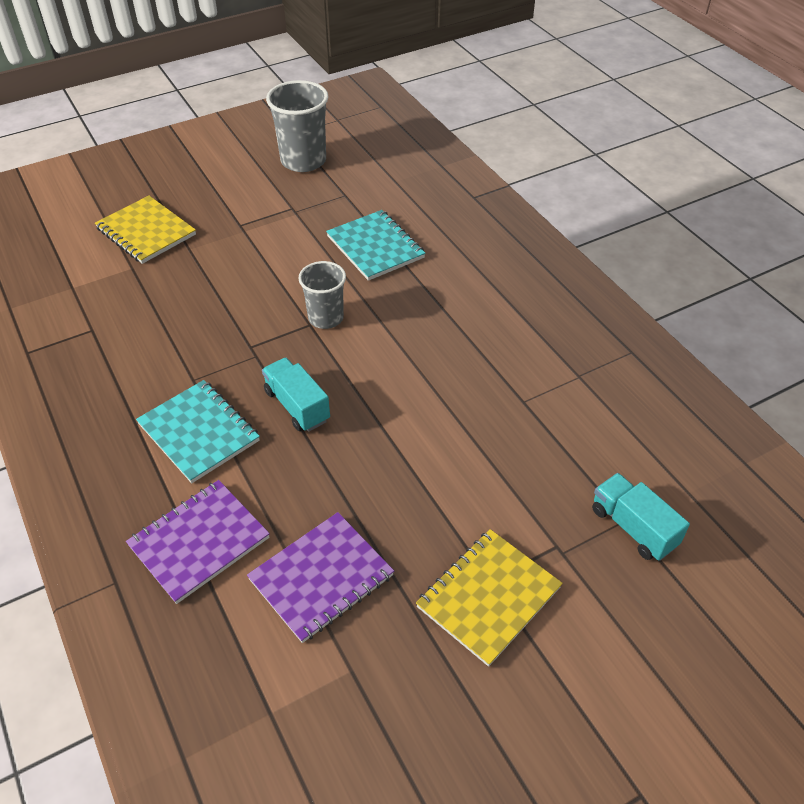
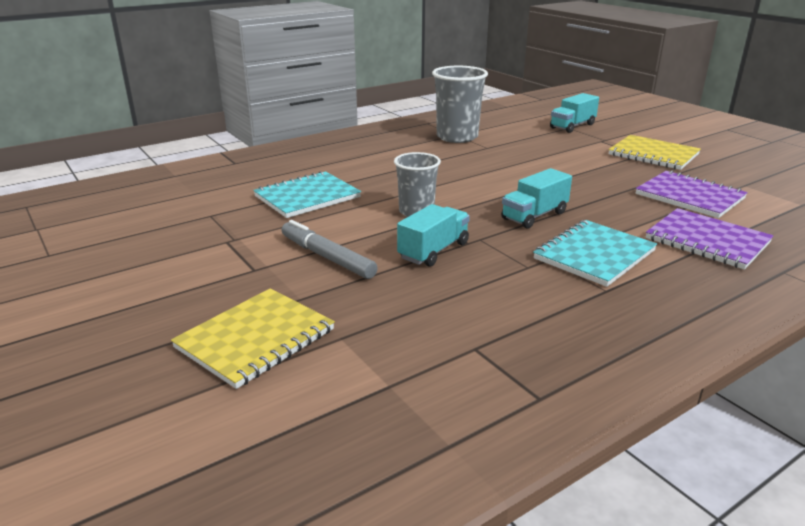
camera: 95 degrees left, 20 degrees down
grey cup [266,80,329,172] -> grey cup moved to [432,66,488,143]
none -> grey marker [281,220,378,279]
none -> turquoise truck [397,204,470,267]

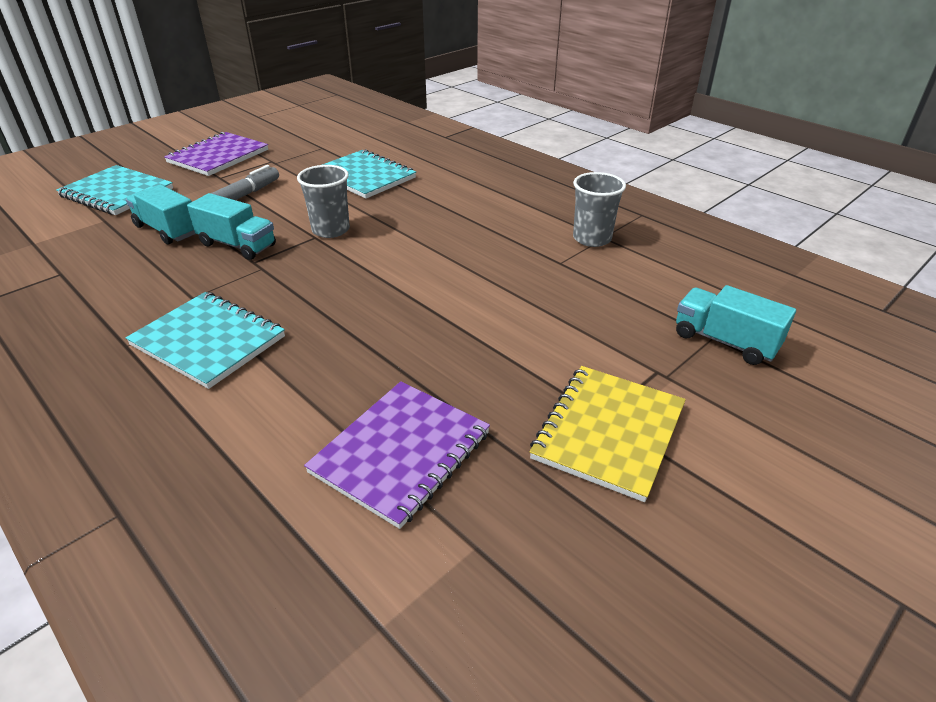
camera: 80 degrees right, 10 degrees up
yellow notebook [171,288,335,389] -> turquoise notebook [56,165,173,215]
grey cup [432,66,488,143] -> grey cup [573,172,626,247], size x0.64
turquoise truck [501,168,572,229] -> turquoise truck moved to [126,185,196,245]
purple notebook [646,208,773,270] -> purple notebook moved to [164,132,268,176]

